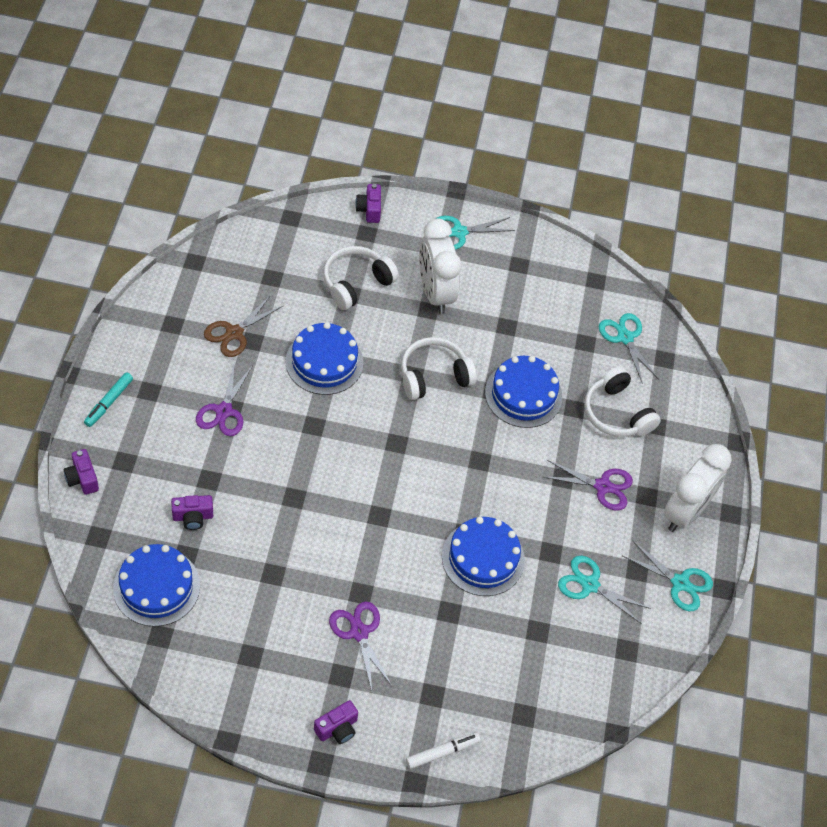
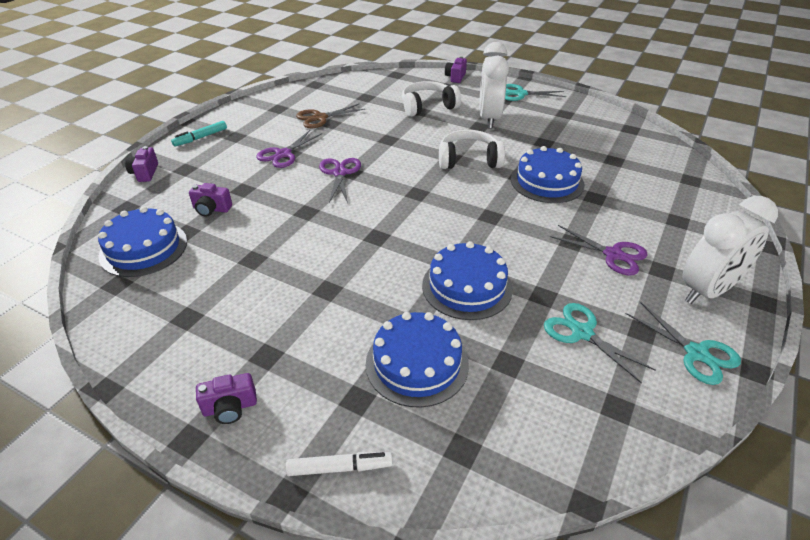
camera: 25 degrees right, 15 degrees down
blue cake [286,322,363,395] -> blue cake moved to [366,312,469,408]
purple scissors [329,602,392,691] -> purple scissors moved to [319,158,361,203]
white headphones [584,366,661,437] -> none
turquoise scissors [599,313,659,384] -> none

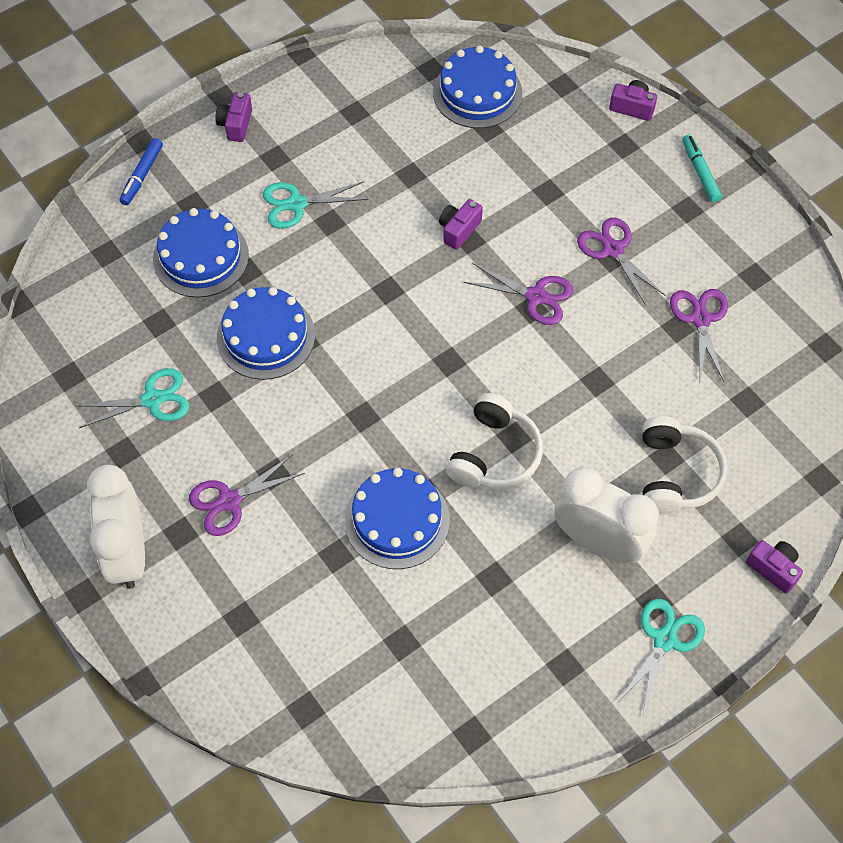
camera: 115 degrees right, 20 degrees up
purple camera [189,183,232,217] -> purple camera moved to [439,199,483,250]
white marker [286,452,393,476] -> blue marker [119,138,163,205]
brown scissors [296,104,366,128] -> purple scissors [670,289,728,381]
turquoise scissors [626,302,741,385] -> turquoise scissors moved to [263,182,368,229]

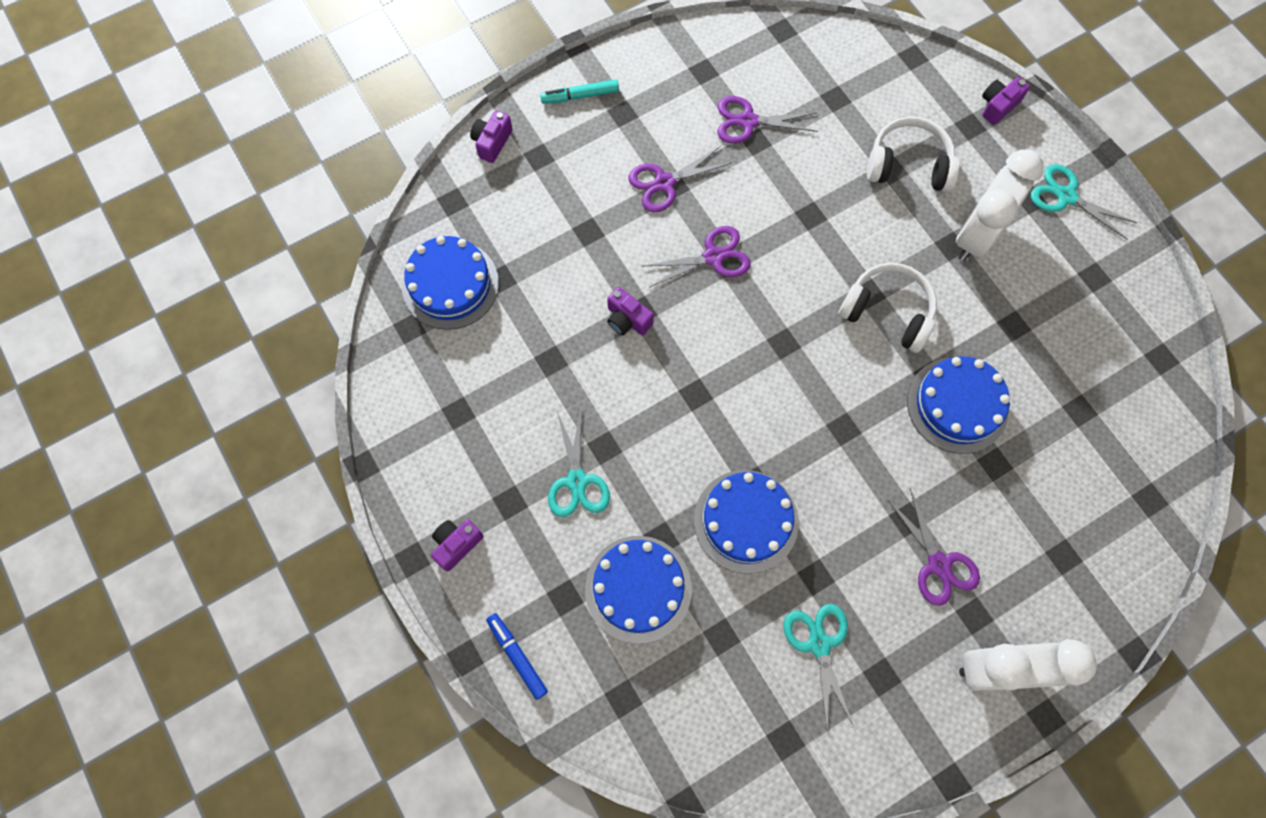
camera: 85 degrees left, 10 degrees up
blue marker [119,138,163,205] -> blue marker turned 150 degrees counterclockwise [486,613,548,700]
purple camera [215,92,252,142] -> purple camera turned 120 degrees clockwise [431,520,484,572]
purple scissors [464,263,573,325] -> purple scissors turned 45 degrees clockwise [643,226,751,288]

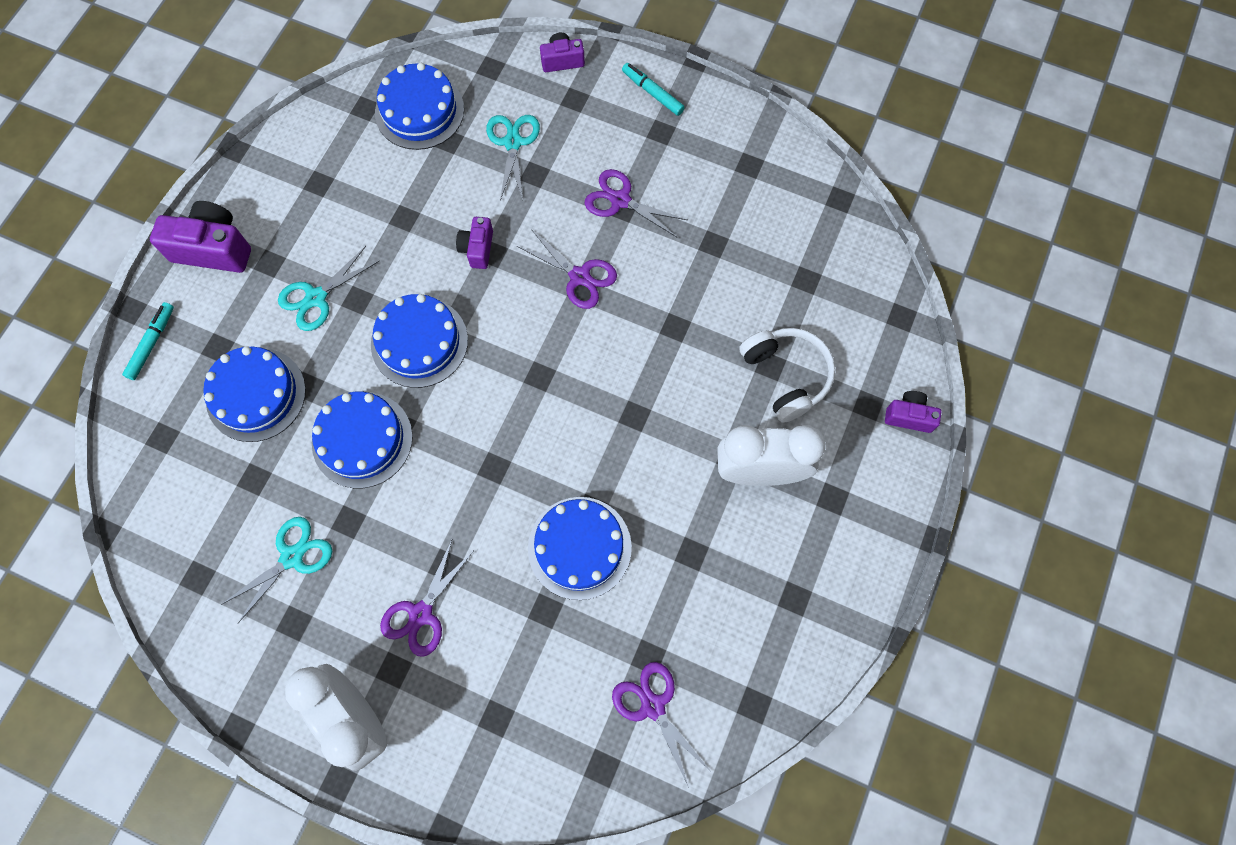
camera: 55 degrees right, 0 degrees up
purple camera [431,520,484,572] -> purple camera [150,201,251,273], size x1.76
blue marker [486,613,548,700] -> turquoise marker [122,302,174,380]
purple scissors [717,96,818,144] -> purple scissors moved to [612,662,709,788]
white headphones [838,263,937,353] -> none
turquoise scissors [1031,164,1137,240] -> turquoise scissors moved to [486,115,540,201]
none -> blue cake [371,294,468,388]

